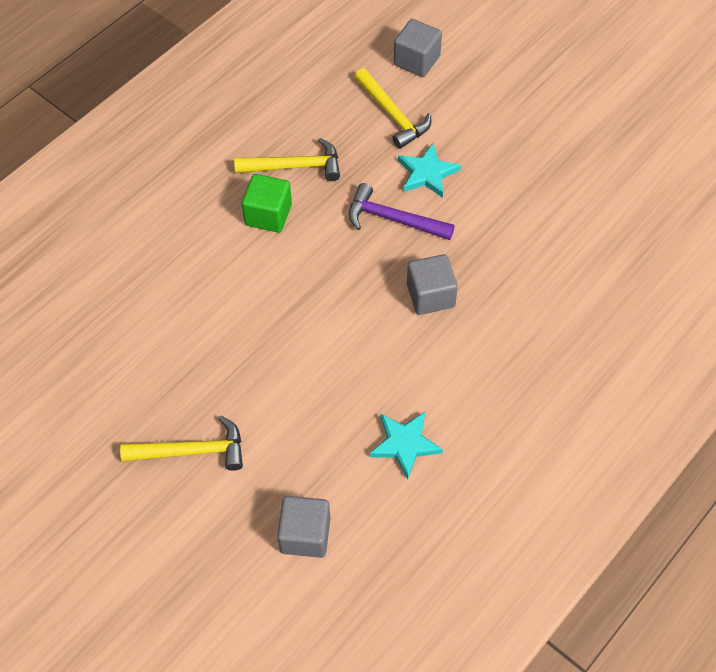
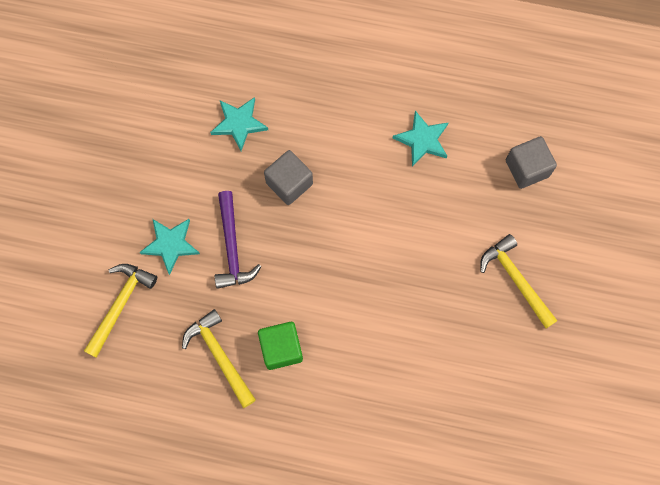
camera: 120 degrees left, 15 degrees up
grey cube [394,19,442,77] -> none
none -> turquoise star [210,97,268,151]

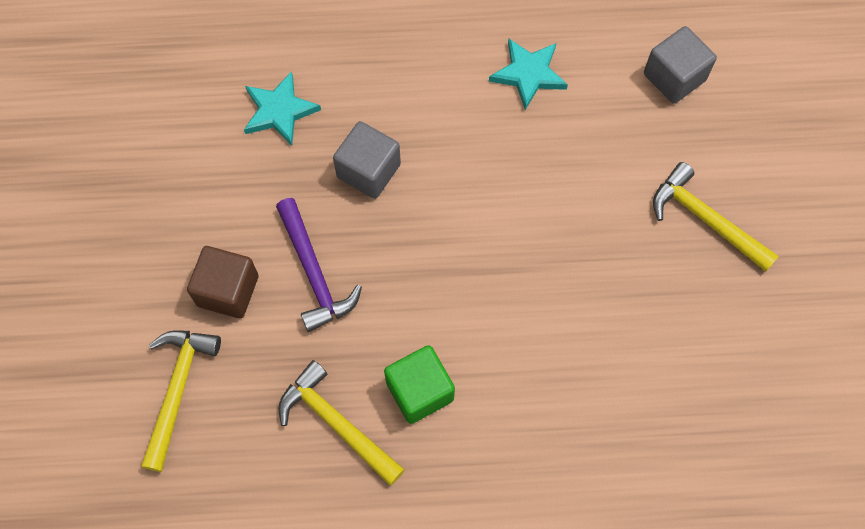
camera: 15 degrees left, 5 degrees down
turquoise star [139,219,200,275] -> brown cube [187,246,258,318]

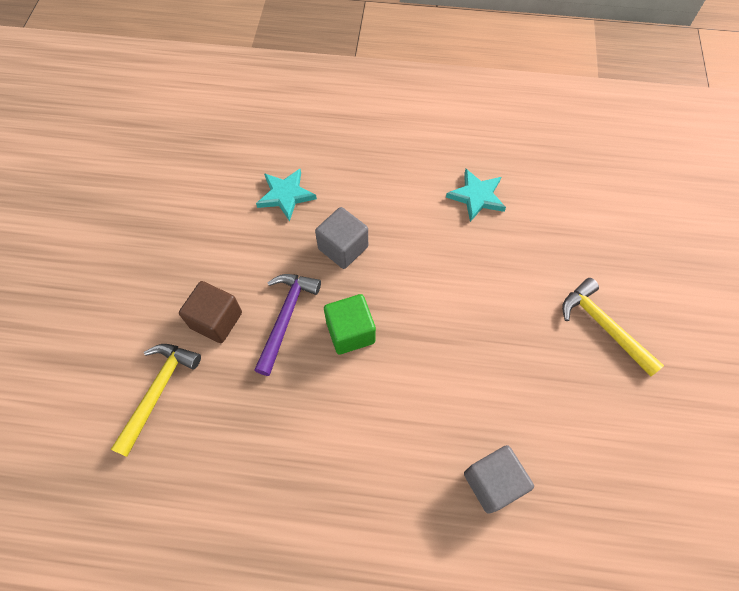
camera: 10 degrees right, 5 degrees down
purple hammer [276,198,362,332] -> purple hammer turned 150 degrees counterclockwise [254,274,321,376]
yellow hammer [279,360,405,486] -> none
green cube [384,345,455,424] -> green cube moved to [324,294,376,355]
grey cube [644,26,717,104] -> grey cube moved to [464,445,534,514]

